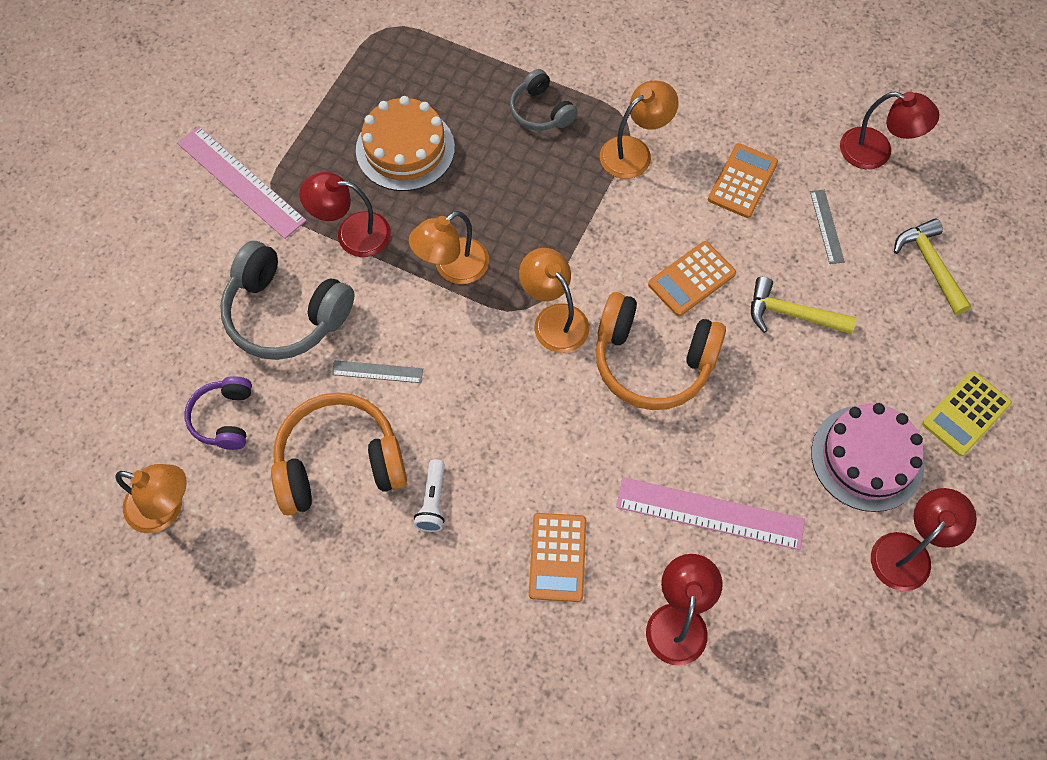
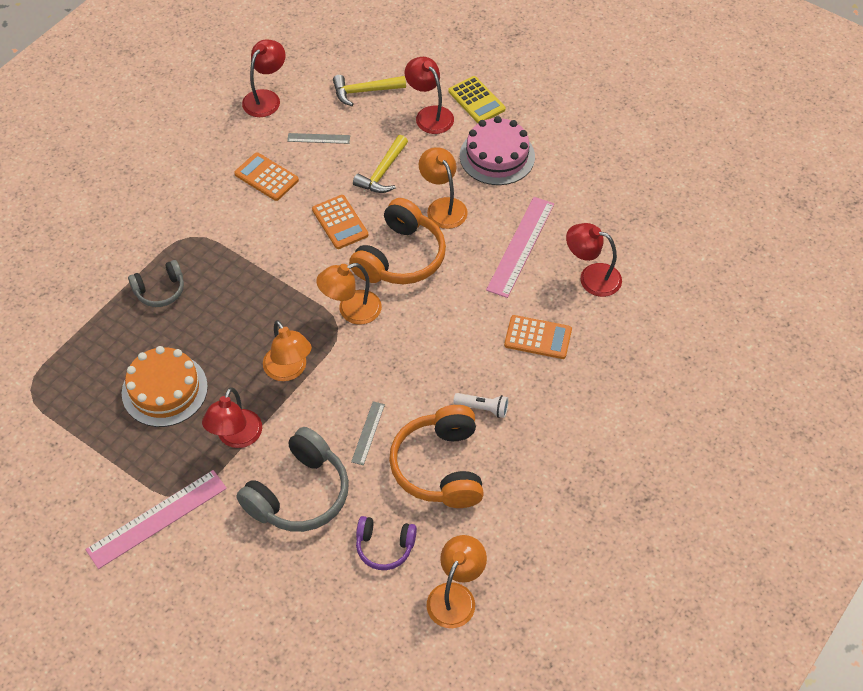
camera: 80 degrees left, 10 degrees down
orange lamp [600,81,679,179] -> orange lamp moved to [419,147,468,229]
red lamp [871,488,977,591] -> red lamp moved to [405,57,454,134]

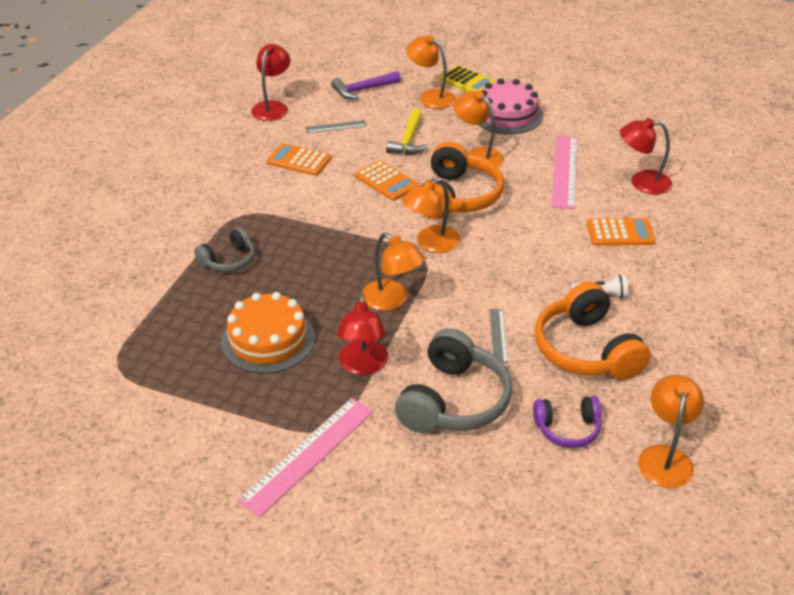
camera: 15 degrees left, 15 degrees down
yellow hammer [333,75,406,106] -> purple hammer [331,71,401,100]
red lamp [405,57,454,134] -> orange lamp [406,35,456,109]

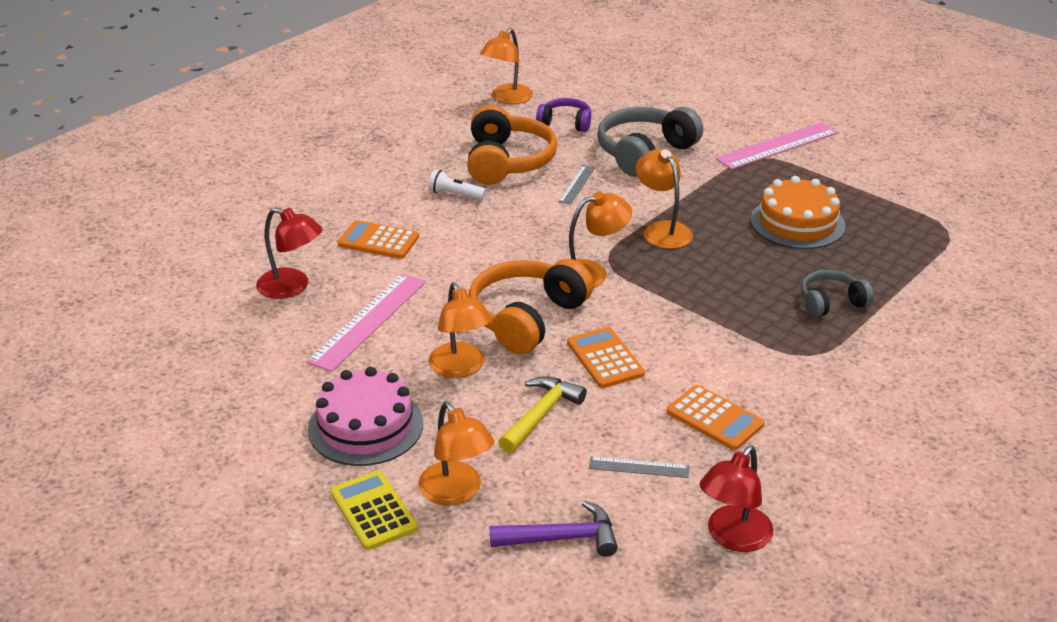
camera: 160 degrees left, 5 degrees down
red lamp [337,294,388,375] -> none

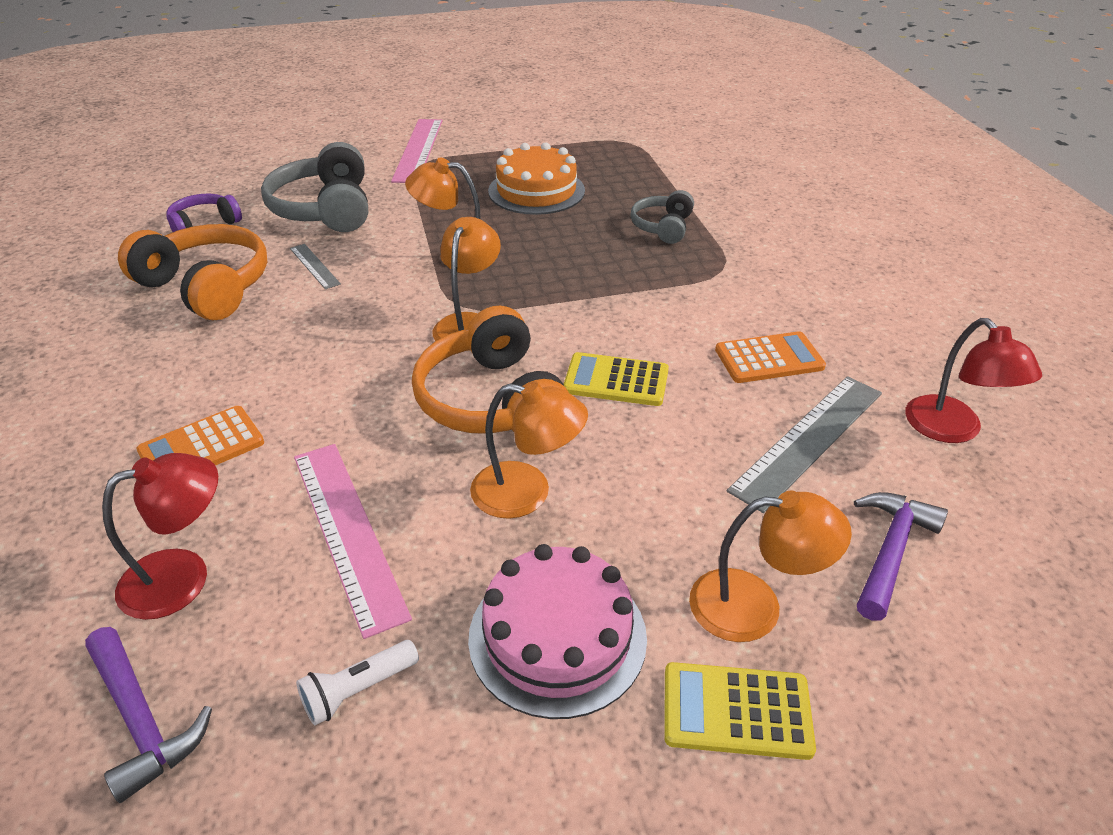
camera: 55 degrees left, 5 degrees up
white flashlight [428,169,486,200] -> white flashlight moved to [296,640,419,725]
orange lamp [480,28,533,104] -> none
yellow hammer [499,376,587,453] -> none
orange calculator [567,327,645,388] -> yellow calculator [564,352,669,406]
grey ruler [589,456,689,478] -> grey ruler [727,376,882,513], size x1.95
none -> purple hammer [85,627,212,803]

